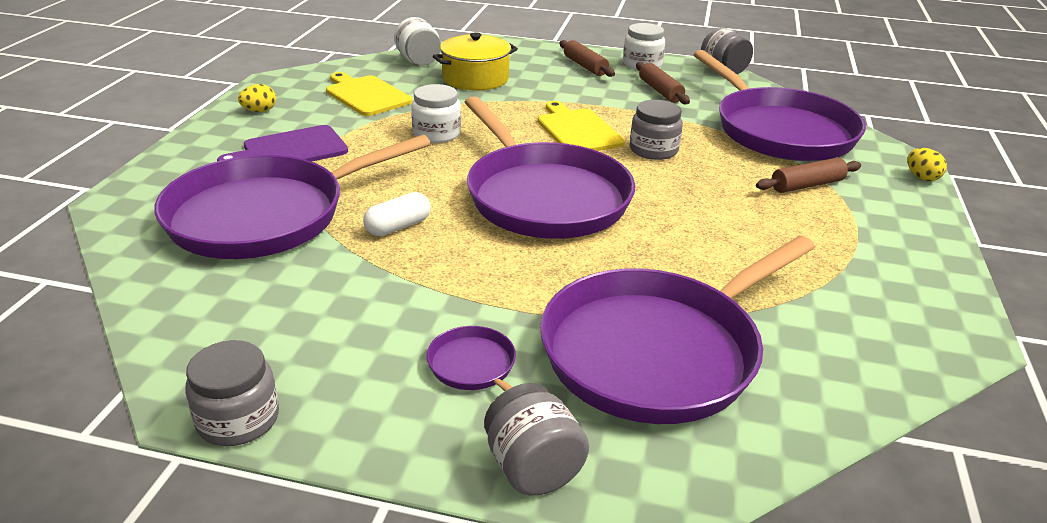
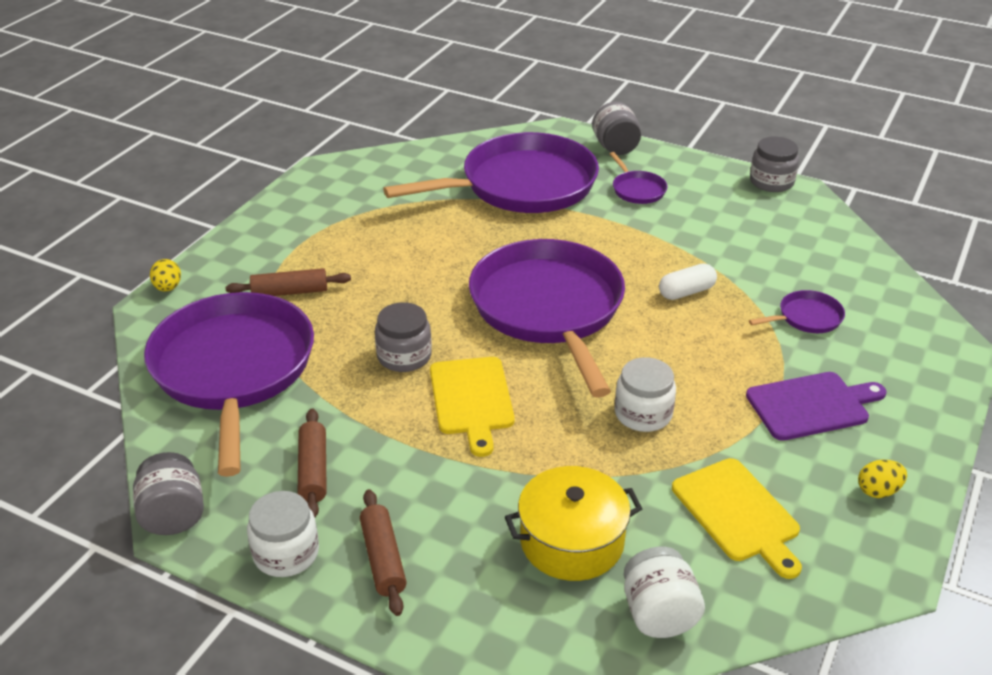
camera: 165 degrees left, 5 degrees up
purple pan [154,135,431,259] -> purple pan [749,290,845,333], size x0.40

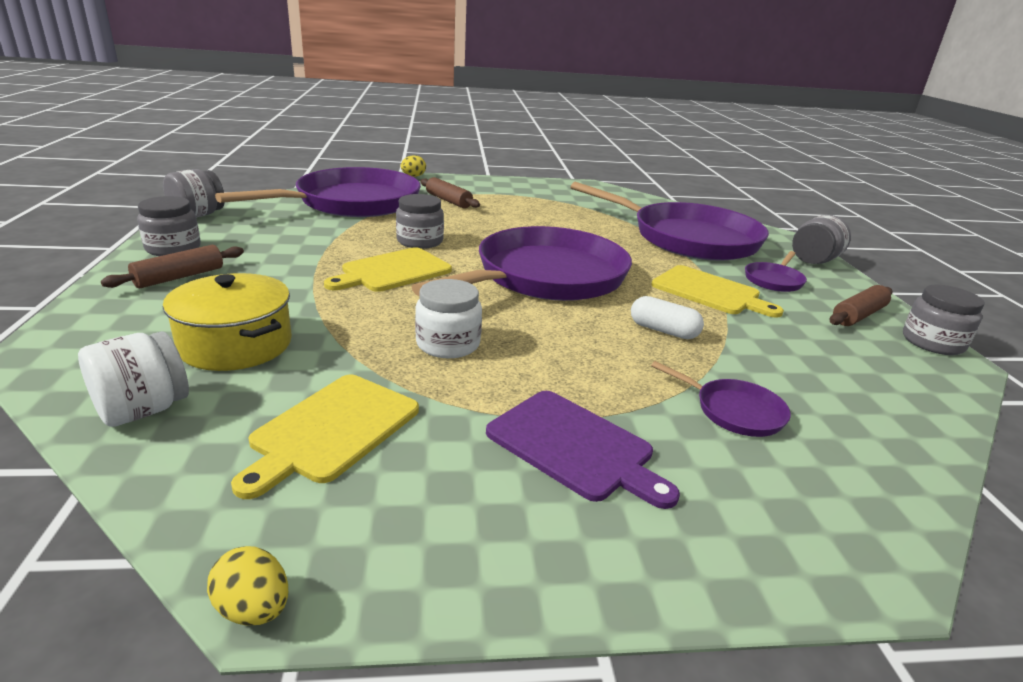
camera: 55 degrees right, 10 degrees down
white jar [247,491,319,577] -> grey jar [137,196,201,256]
brown rolling pin [297,408,327,517] -> brown rolling pin moved to [830,285,893,326]
yellow egg [858,460,907,498] -> yellow egg moved to [207,546,288,626]
none -> yellow cutting board [651,265,784,318]

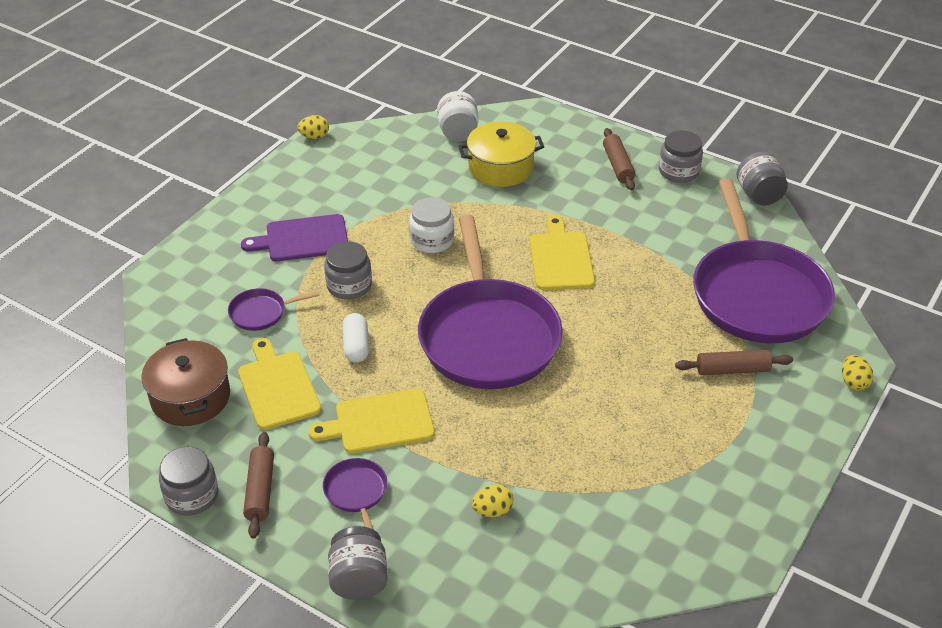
camera: 130 degrees right, 15 degrees up
yellow cutting board [231,375,419,499] -> yellow cutting board moved to [238,338,321,430]
grey jar [396,194,444,249] -> grey jar moved to [324,241,372,299]
purple pan [570,182,769,261] -> yellow egg [472,484,514,517]
white capsule [631,296,704,339] -> white capsule turned 75 degrees counterclockwise [342,313,369,363]
none -> brown pot [141,338,230,426]

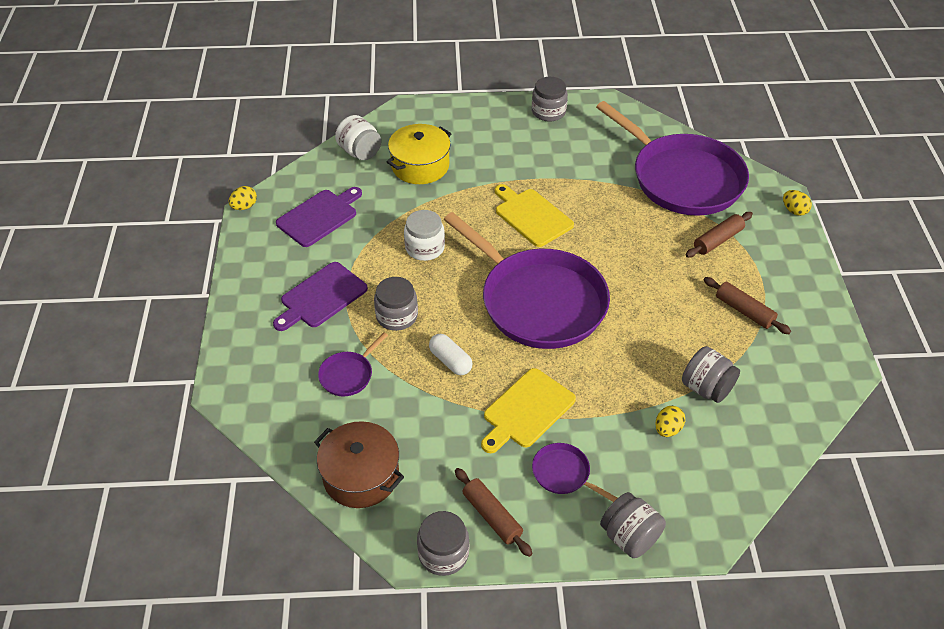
camera: 35 degrees left, 5 degrees up
yellow cutting board [238,338,321,430] -> none
brown rolling pin [603,128,636,191] -> brown rolling pin moved to [704,277,791,334]
grey jar [736,152,788,205] -> grey jar moved to [682,346,740,403]
none -> purple cutting board [276,187,362,247]

